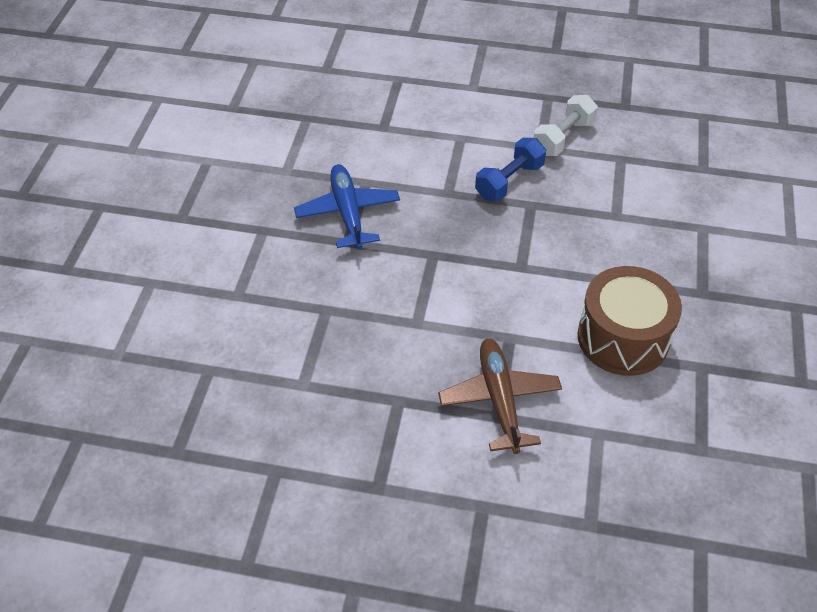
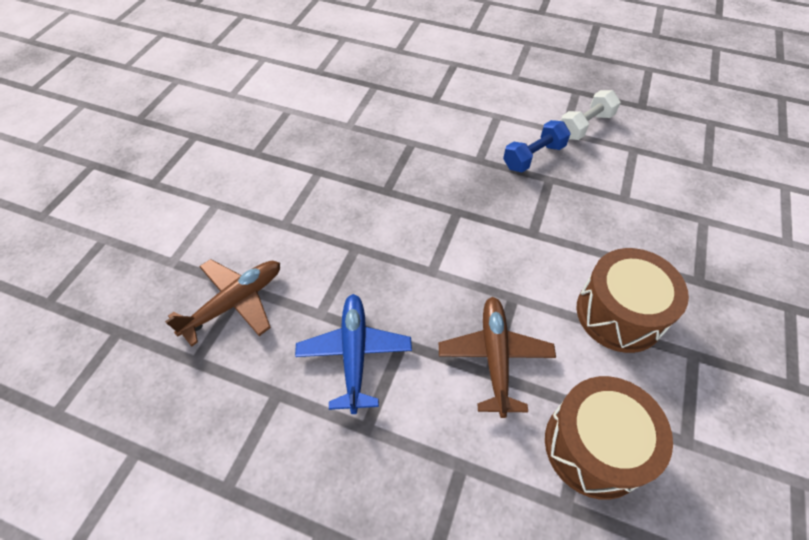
camera: 10 degrees right, 5 degrees up
blue plane [294,164,400,249] -> blue plane moved to [295,294,412,414]
none -> brown plane [165,259,280,347]
none -> brown drum [545,376,673,500]

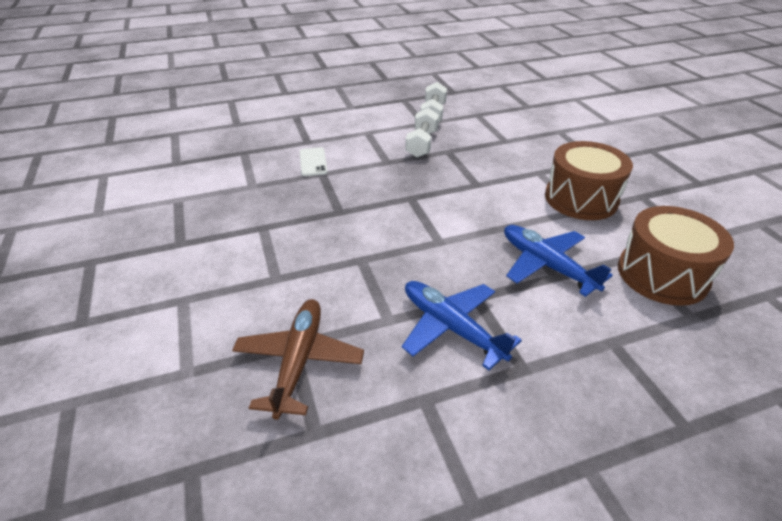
camera: 40 degrees left, 15 degrees down
brown plane [439,297,556,418] -> blue plane [504,225,613,297]
blue dumbbell [503,120,571,172] -> white dumbbell [406,108,439,158]
none -> white phone [300,147,328,176]

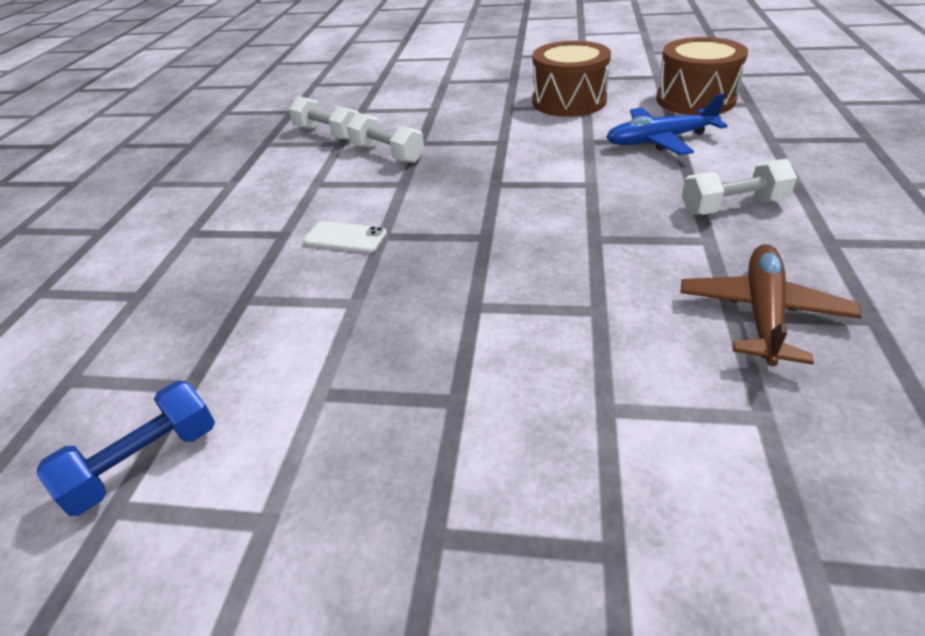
camera: 60 degrees left, 0 degrees up
brown plane [232,299,364,420] -> brown plane turned 75 degrees clockwise [680,244,862,366]
blue plane [402,281,522,370] -> white dumbbell [682,159,797,215]
none -> blue dumbbell [37,381,215,516]

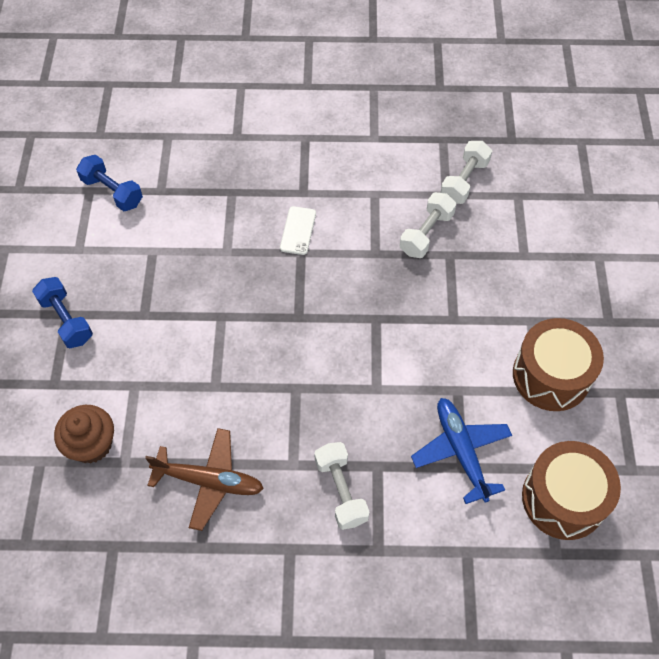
camera: 80 degrees right, 20 degrees up
none -> blue dumbbell [32,277,93,348]
none -> brown cupcake [54,405,114,463]

